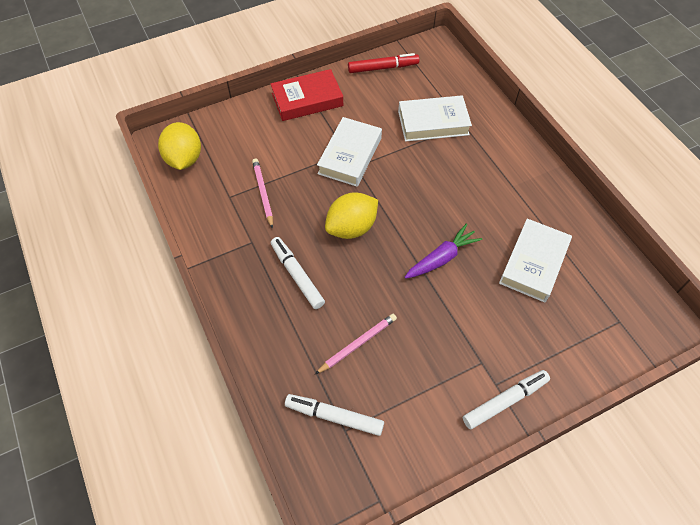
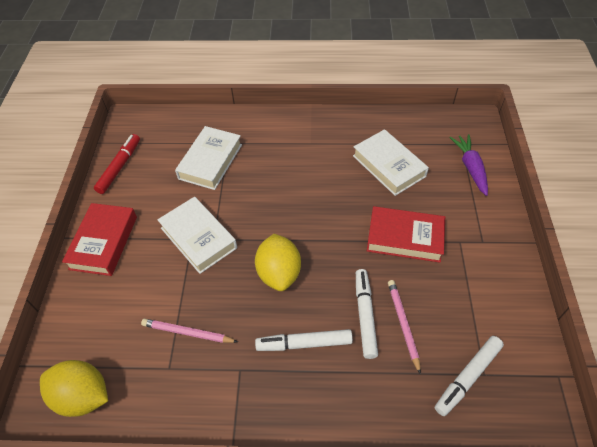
camera: 60 degrees left, 5 degrees down
purple carrot [404,224,482,279] -> purple carrot moved to [450,134,488,196]
white marker [463,370,550,429] -> white marker moved to [356,269,378,359]
none -> red book [367,206,445,263]

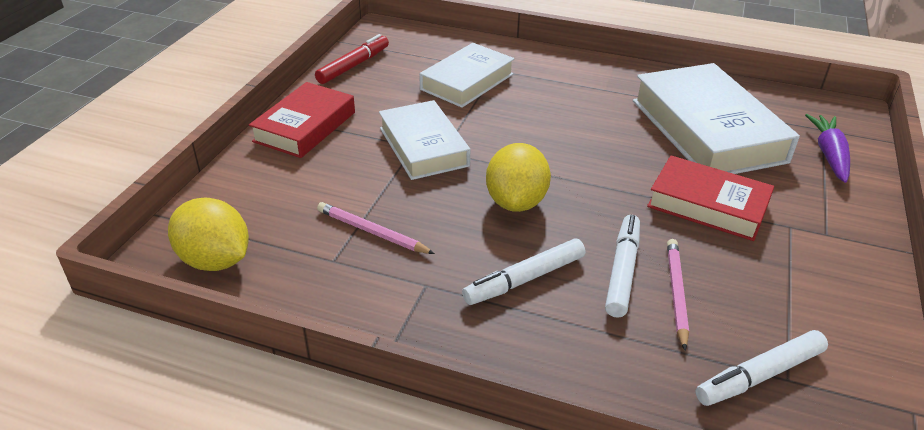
camera: 15 degrees right, 15 degrees down
white marker [255,329,353,351] -> white marker turned 45 degrees counterclockwise [462,239,585,305]
white book [353,129,429,196] -> white book [633,63,800,174], size x1.57

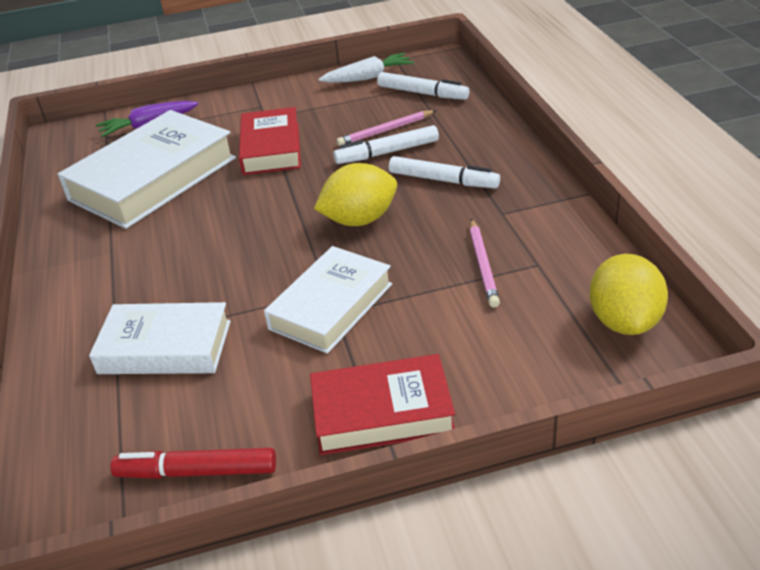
camera: 120 degrees left, 0 degrees up
none -> white carrot [318,53,414,83]

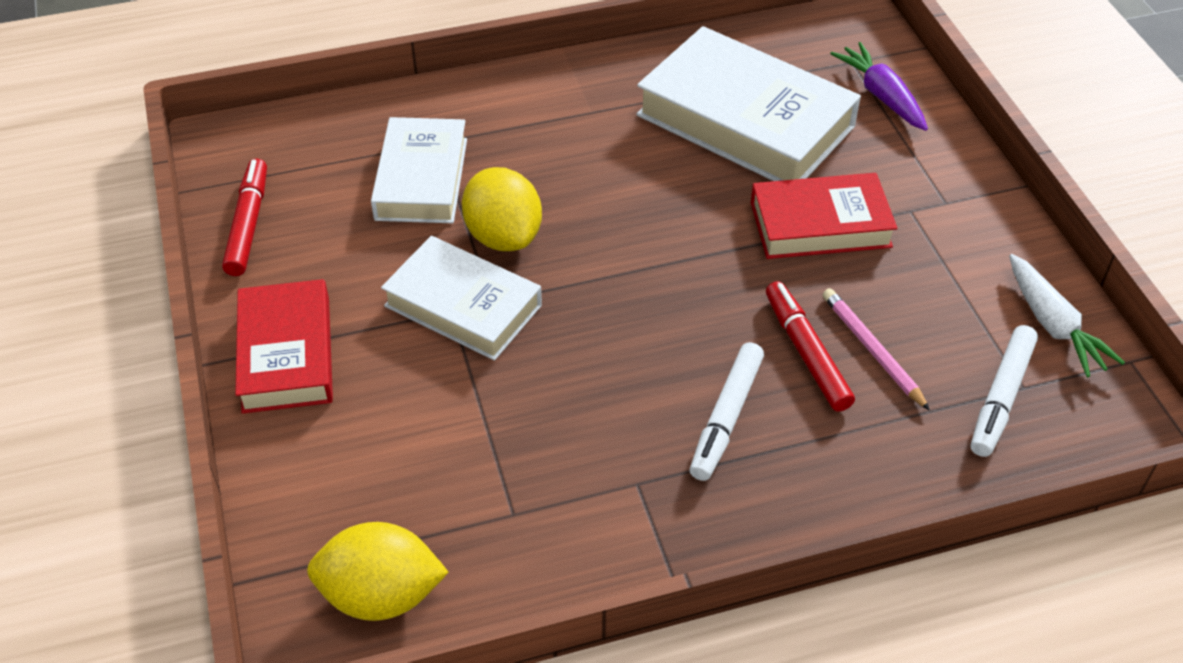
camera: 85 degrees right, 10 degrees up
yellow lemon [314,163,397,226] -> yellow lemon moved to [462,167,542,251]
white marker [333,125,439,164] -> red marker [766,281,855,412]
pink pencil [470,219,500,308] -> none

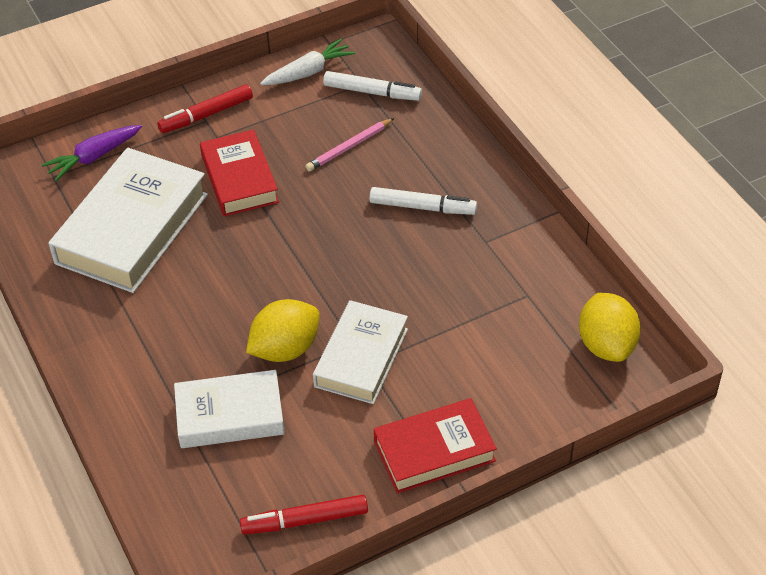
camera: 100 degrees left, 0 degrees up
red marker [766,281,855,412] -> red marker moved to [157,84,253,133]

